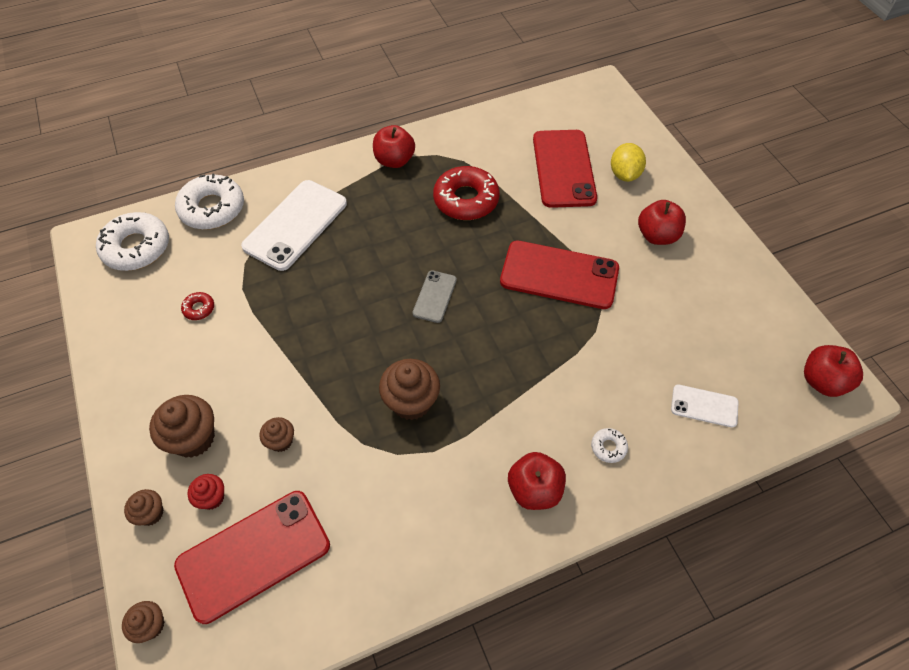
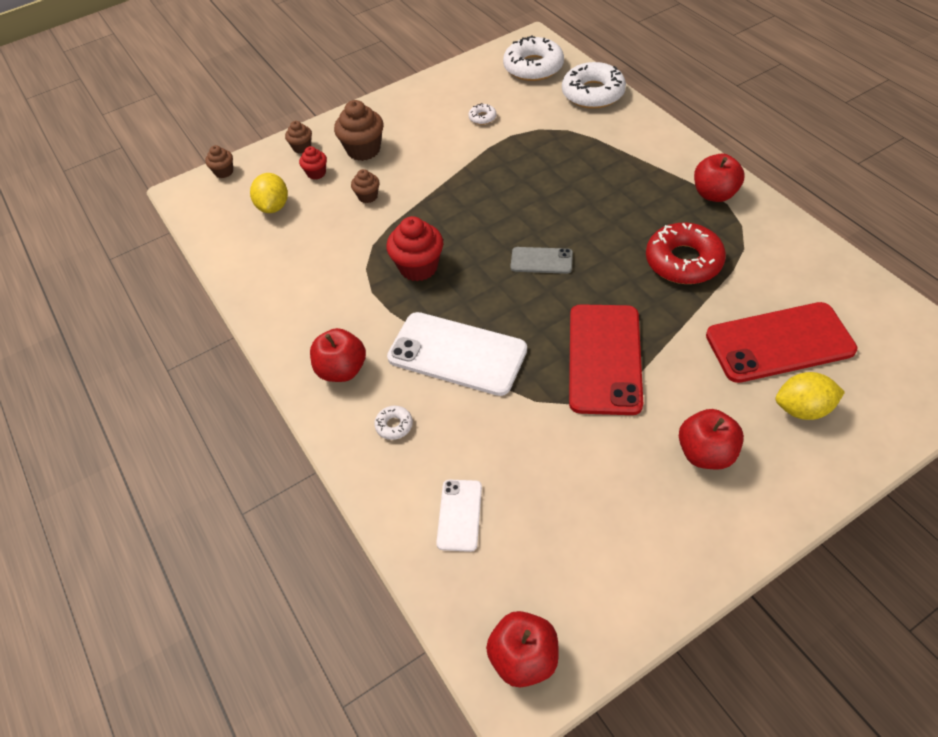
camera: 85 degrees right, 5 degrees down
red phone [174,491,330,624] -> yellow lemon [250,173,288,213]
red donut [181,292,214,320] -> white donut [468,103,497,125]
white phone [241,180,347,271] -> white phone moved to [387,312,527,396]
brown cupcake [379,359,440,420] -> red cupcake [387,216,443,281]

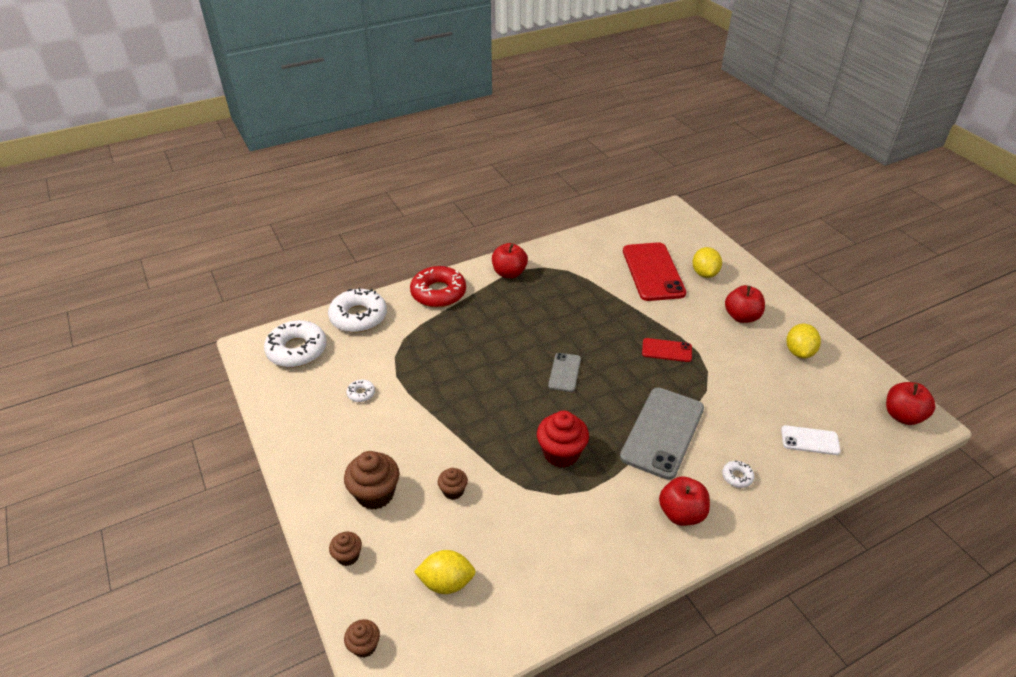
camera: 90 degrees left, 10 degrees down
red cupcake [299,146,327,180] -> none
white phone [387,312,527,396] -> grey phone [620,388,704,480]
red phone [569,304,643,415] -> red phone [642,338,692,362], size x0.51
red donut [646,223,726,284] -> red donut moved to [410,266,466,308]
none -> yellow lemon [786,324,821,358]

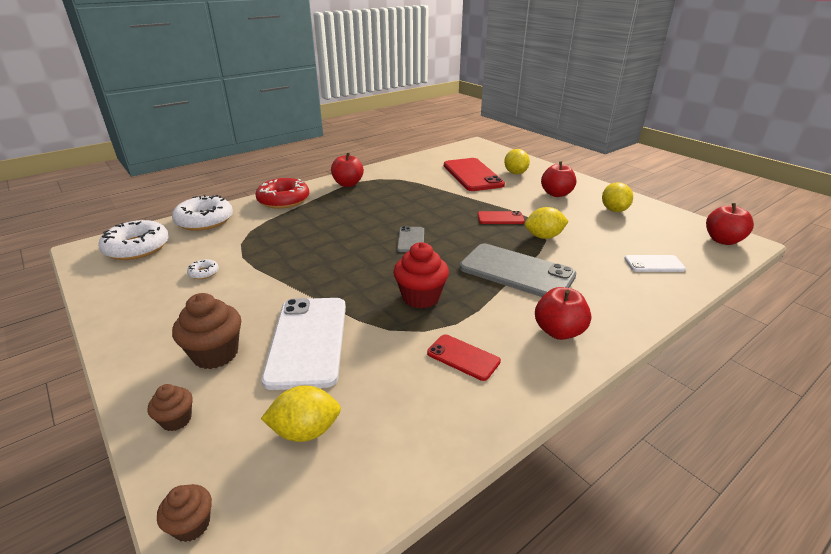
camera: 10 degrees left, 10 degrees down
brown cupcake [438,468,468,500] -> white phone [261,298,346,390]
grey phone [620,388,704,480] -> grey phone turned 75 degrees counterclockwise [460,244,576,297]
white donut [722,461,754,488] -> none
none -> red phone [427,334,501,381]
none -> yellow lemon [525,207,569,239]

